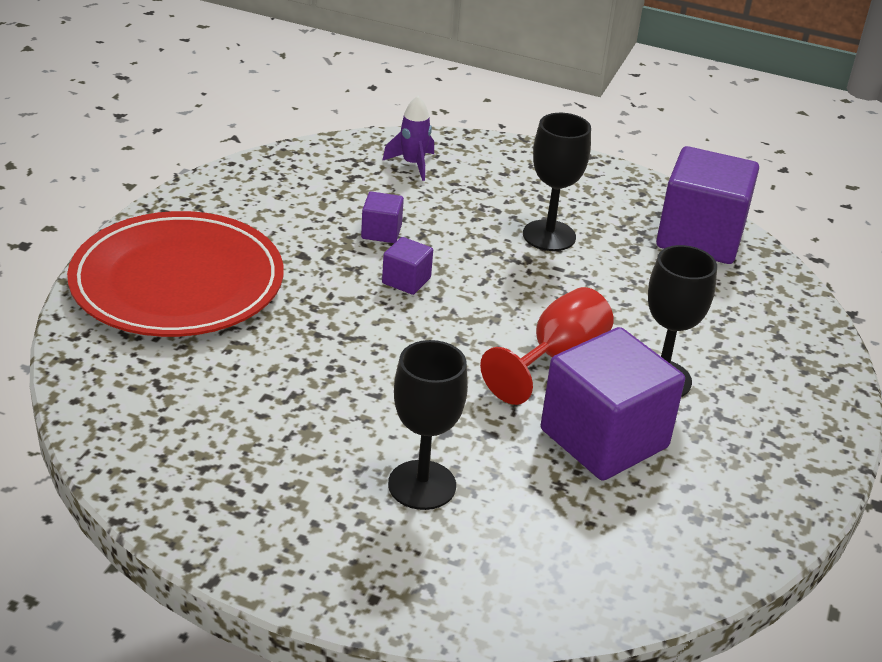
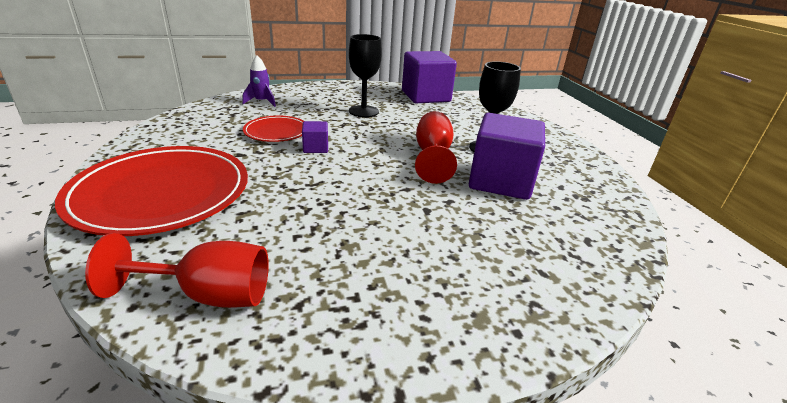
camera: 35 degrees left, 5 degrees down
purple cube [361,192,404,243] -> red plate [243,116,304,142]
black goblet [388,340,468,510] -> none
none -> red goblet [85,233,269,308]

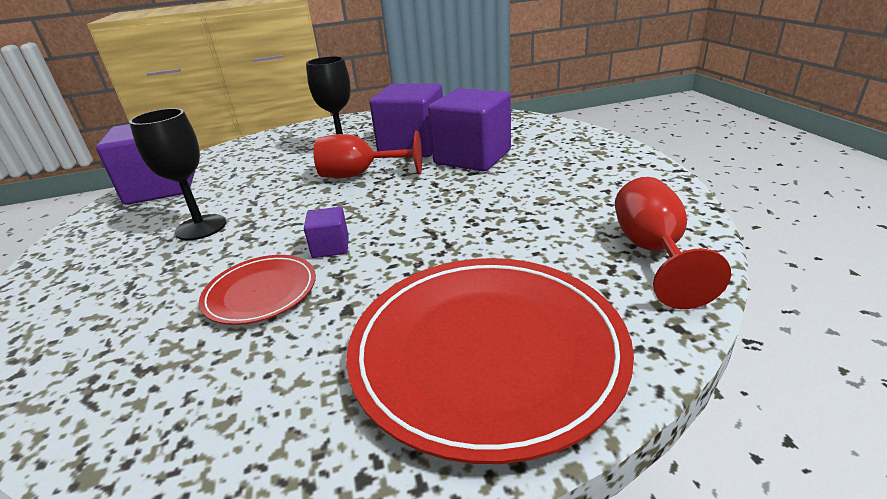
camera: 85 degrees left, 0 degrees up
purple rocket [243,56,276,107] -> none
none -> purple cube [428,88,511,171]

